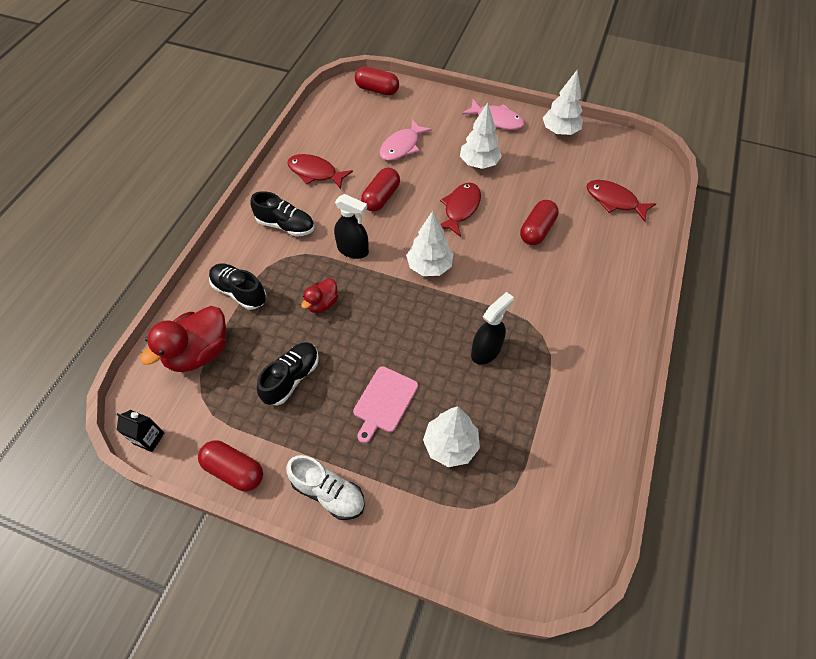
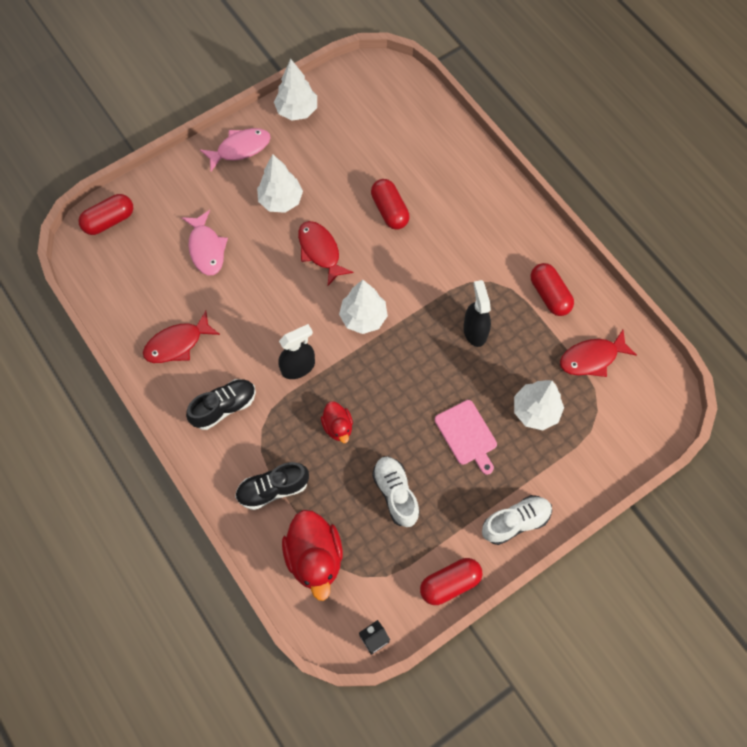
camera: 55 degrees left, 10 degrees up
black shoe [257,342,319,405] -> white shoe [372,457,420,527]
red capsule [361,168,400,211] -> red capsule moved to [531,263,574,316]
red fish [587,180,656,222] -> red fish moved to [560,330,637,377]

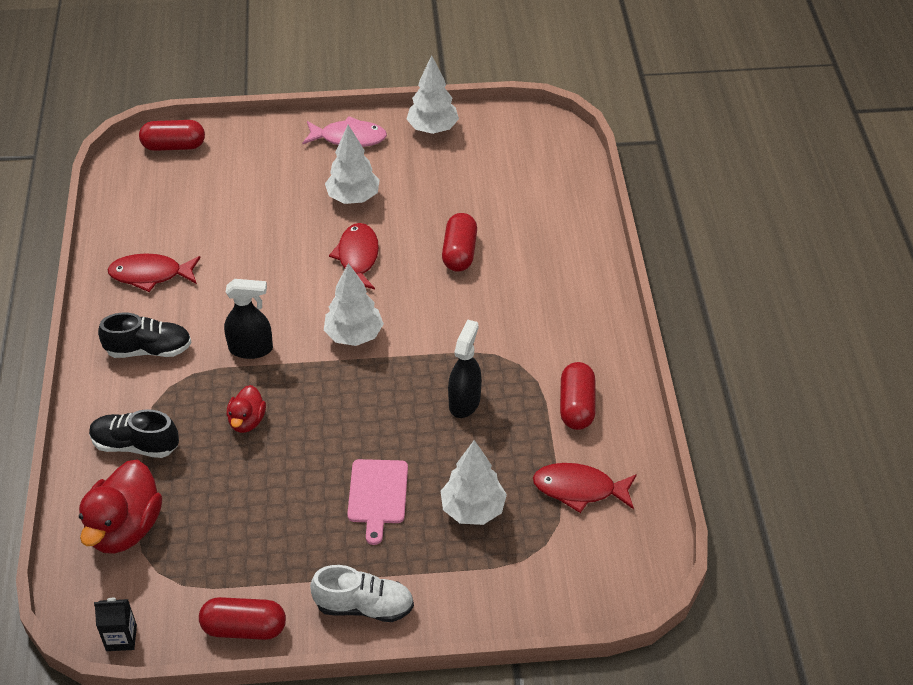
camera: 30 degrees right, 20 degrees down
pink fish [182,210,228,275] -> none
white shoe [372,457,420,527] -> none

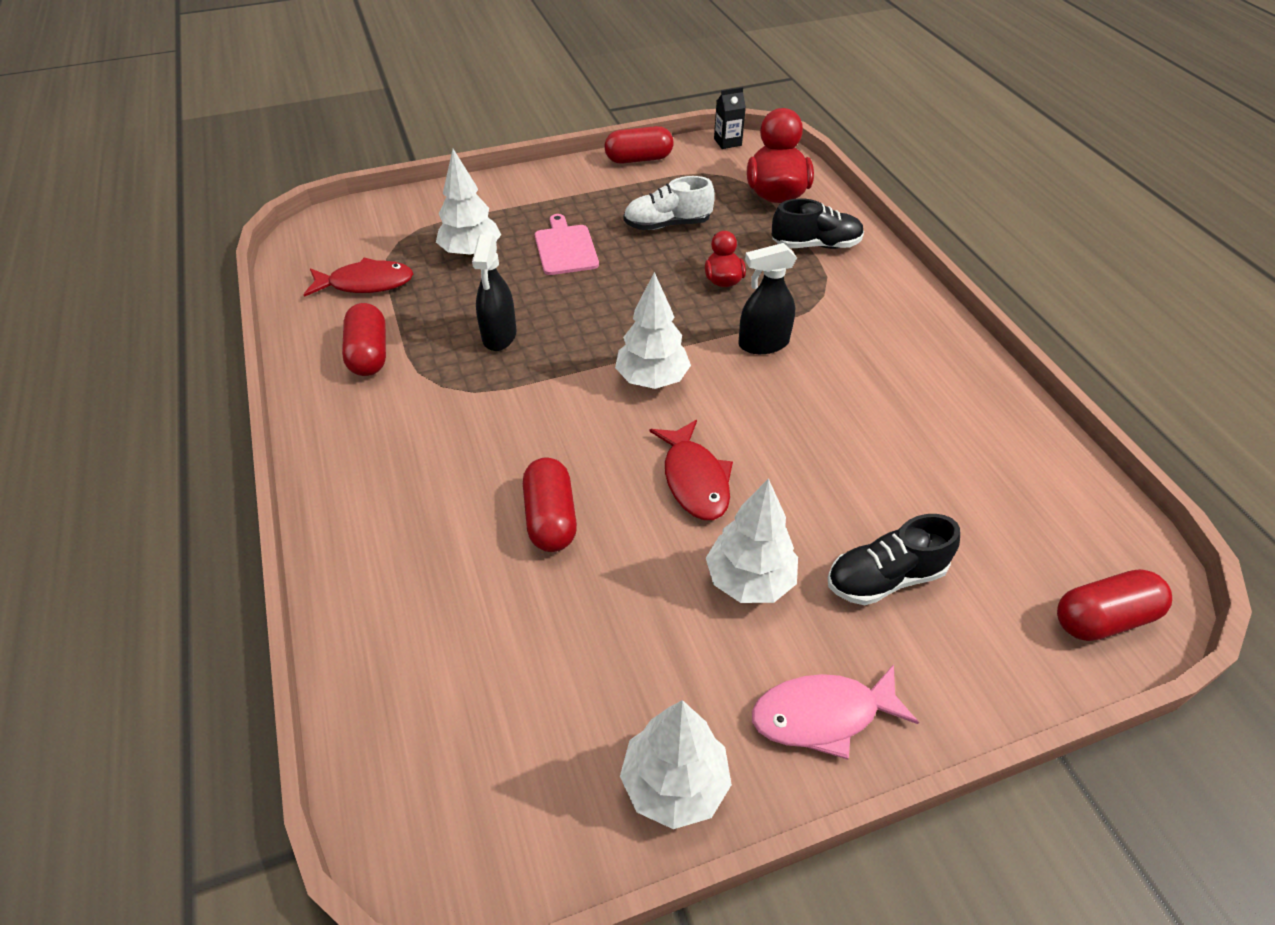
camera: 165 degrees right, 0 degrees up
black shoe [98,313,192,358] -> black shoe moved to [828,514,960,605]
red fish [107,254,200,292] -> none
white shoe [310,565,414,622] -> white shoe moved to [623,176,715,230]

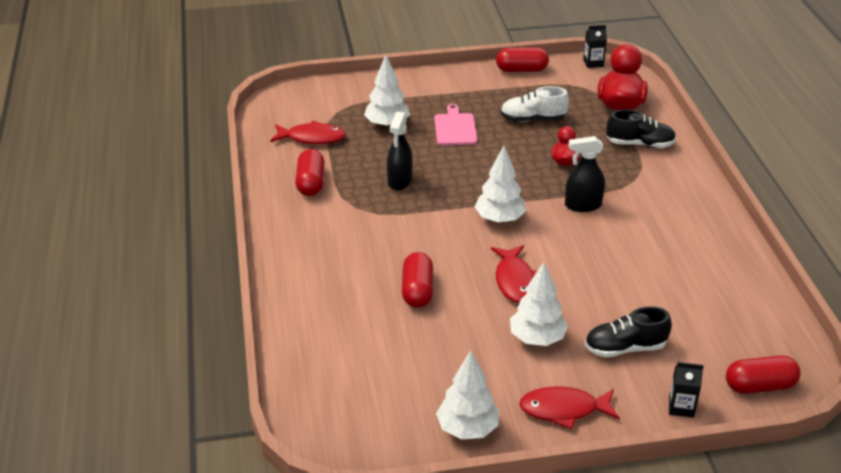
camera: 10 degrees right, 10 degrees down
pink fish [752,664,919,759] -> red fish [519,386,620,429]
none -> black carton [669,362,704,418]

